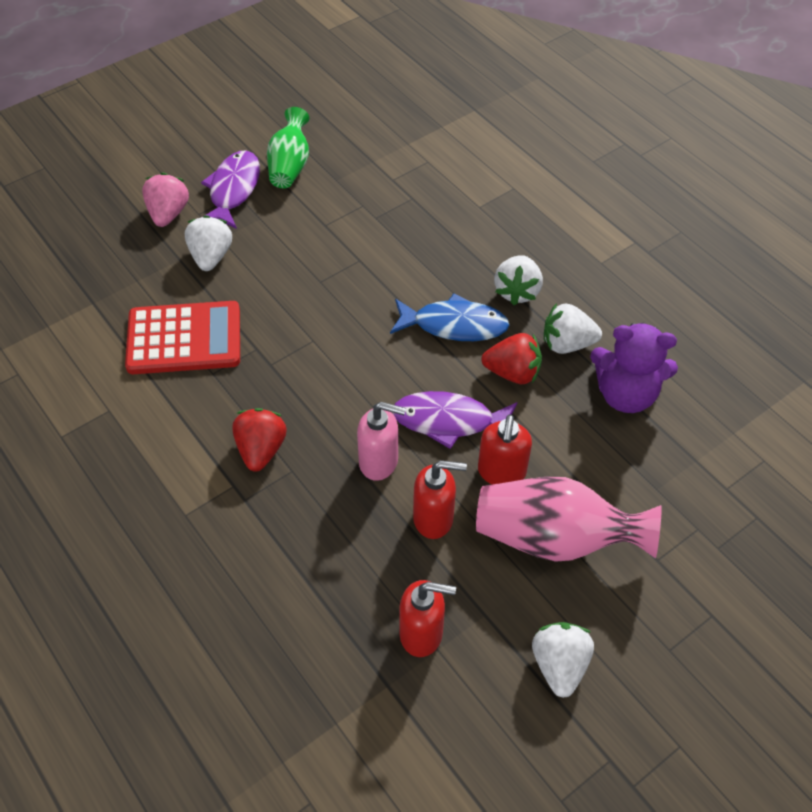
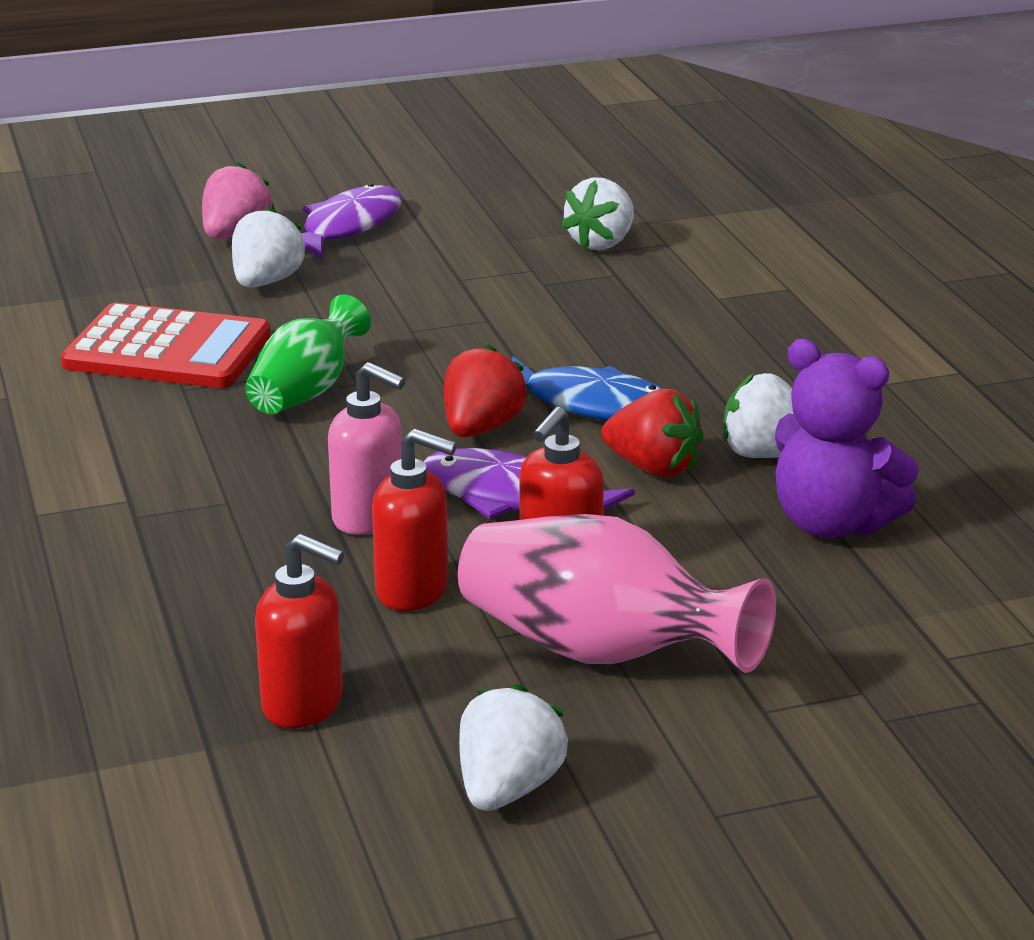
camera: 20 degrees right, 25 degrees down
red strawberry [232,408,287,472] -> red strawberry moved to [444,344,528,437]
green vase [267,107,309,188] -> green vase moved to [245,295,371,414]
white strawberry [494,255,543,305] -> white strawberry moved to [561,177,634,250]

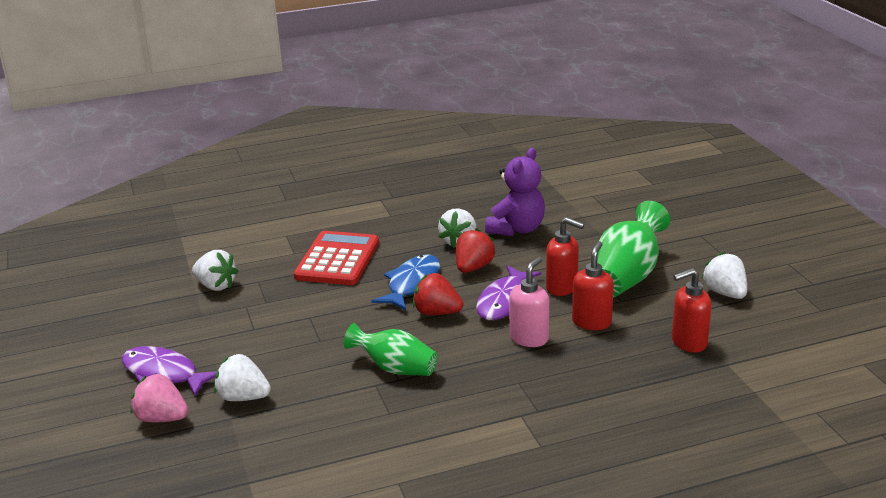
camera: 90 degrees left, 0 degrees up
red calculator [61,303,271,388] -> red calculator moved to [294,231,379,285]
red soap dispenser [255,534,344,728] -> red soap dispenser turned 135 degrees counterclockwise [672,268,712,353]
pink vase [458,514,776,673] -> green vase [597,201,670,298]
white strawberry [459,684,568,811] -> white strawberry turned 45 degrees clockwise [701,252,747,299]

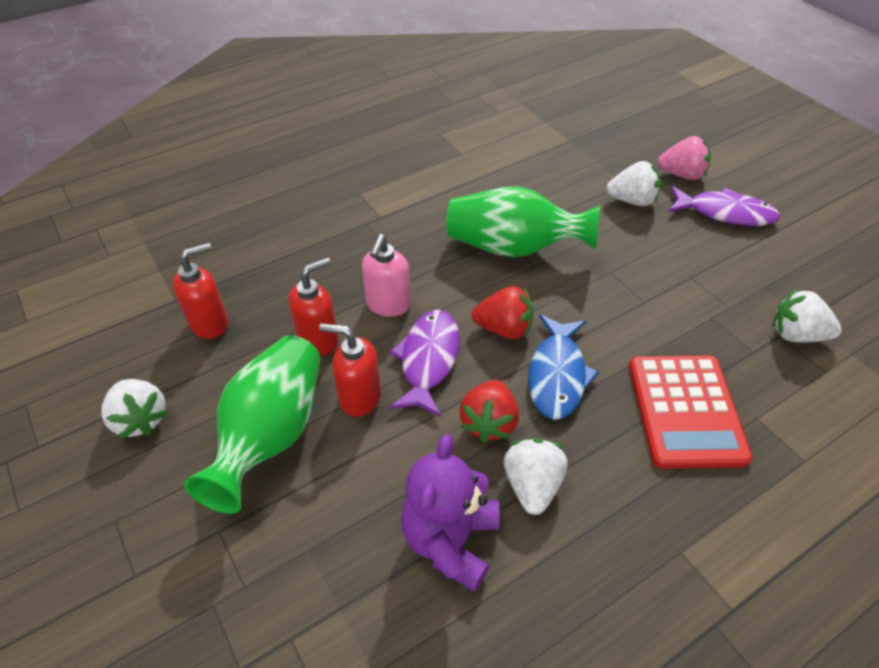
camera: 165 degrees right, 20 degrees up
green vase [344,323,438,376] -> green vase [447,186,600,258], size x1.54
red soap dispenser [572,241,614,330] -> red soap dispenser turned 135 degrees counterclockwise [289,257,339,356]

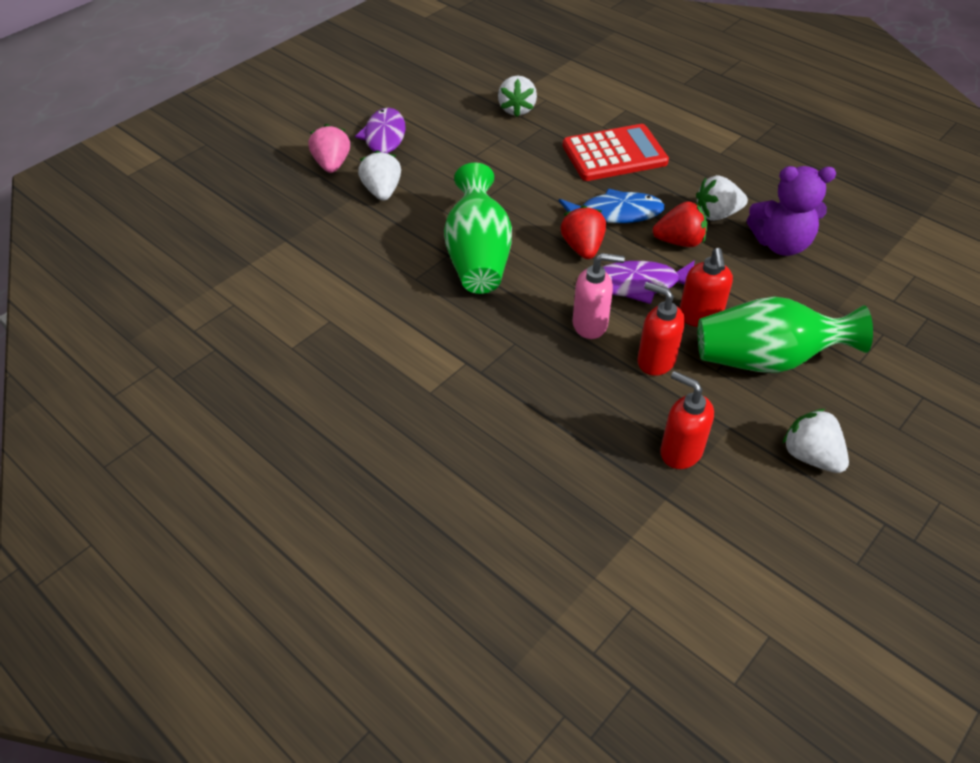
camera: 105 degrees left, 0 degrees up
white strawberry [101,379,168,439] -> white strawberry turned 75 degrees counterclockwise [782,409,849,473]

